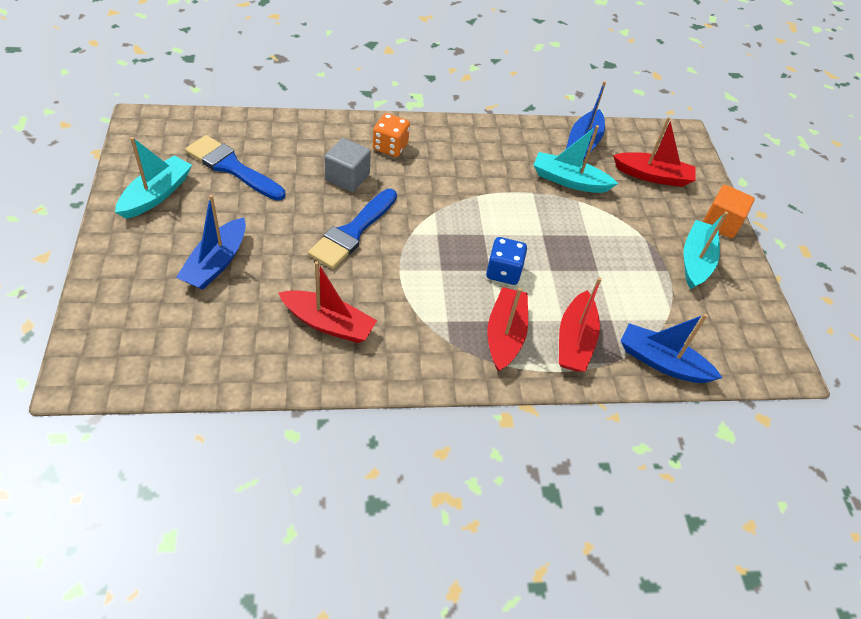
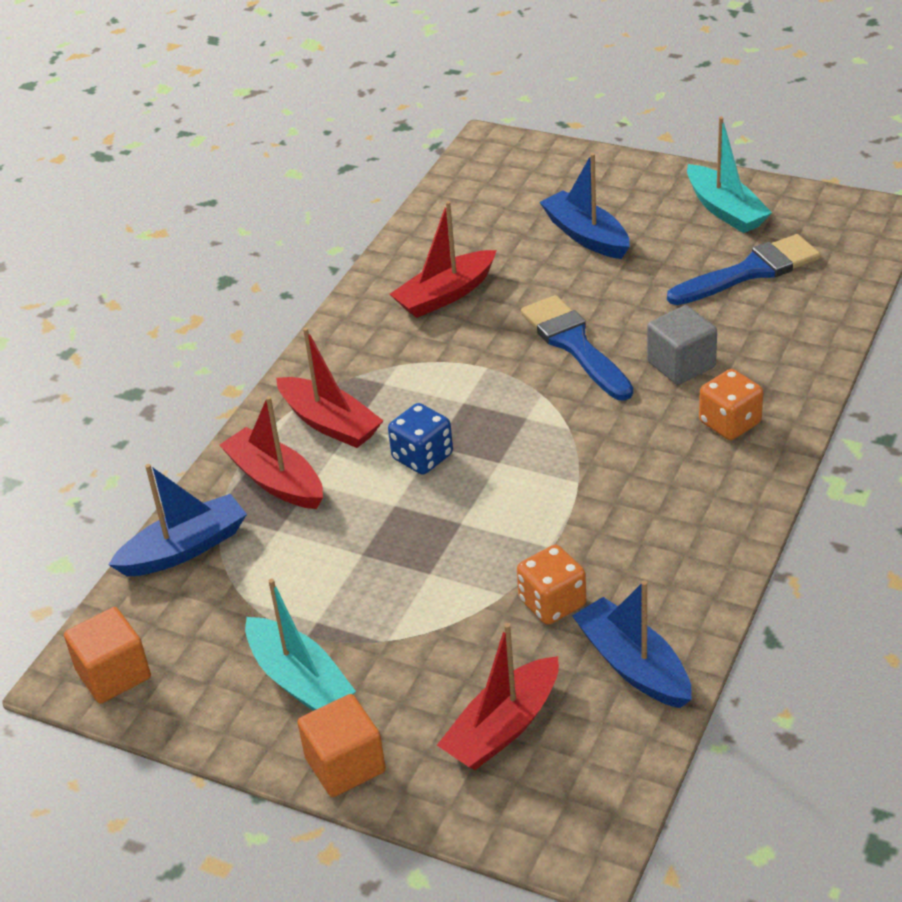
camera: 130 degrees right, 10 degrees down
turquoise boat [533,125,618,193] -> orange dice [517,545,586,625]
none -> orange cube [64,607,151,703]

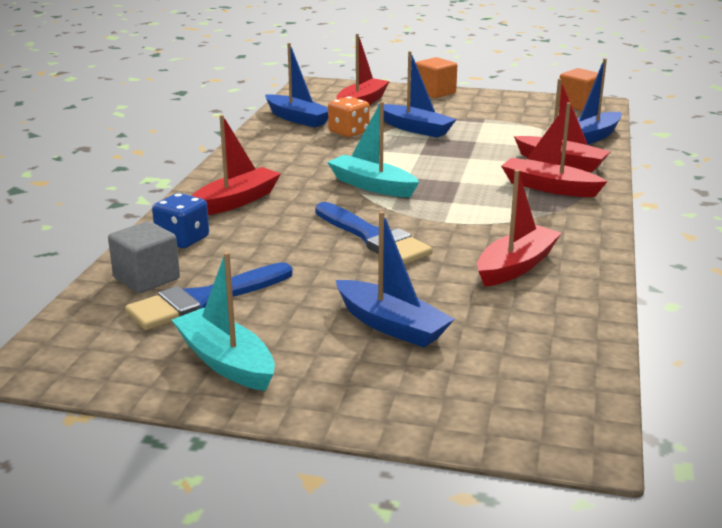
camera: 165 degrees right, 15 degrees down
turquoise boat [245,579,356,711] -> turquoise boat moved to [327,101,419,197]
blue dice [388,403,453,475] -> blue dice moved to [152,193,209,248]
grey cube [647,305,717,385] -> grey cube moved to [108,221,180,293]
orange dice [699,369,763,440] -> red boat [191,115,281,215]
none -> blue boat [378,51,457,138]

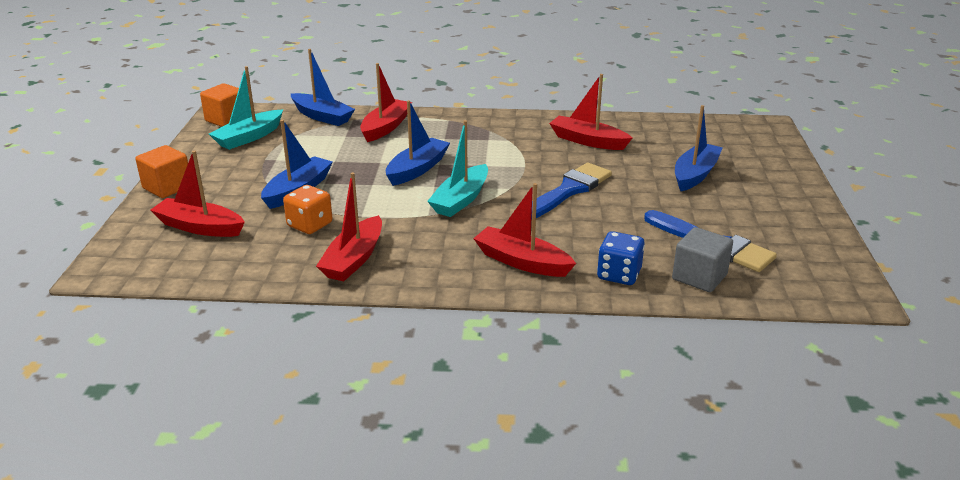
camera: 100 degrees left, 5 degrees up
turquoise boat [172,252,275,391] -> turquoise boat moved to [209,66,283,150]
blue boat [265,43,328,128] -> blue boat moved to [386,100,450,186]
red boat [501,102,608,197] -> red boat moved to [316,172,382,281]

